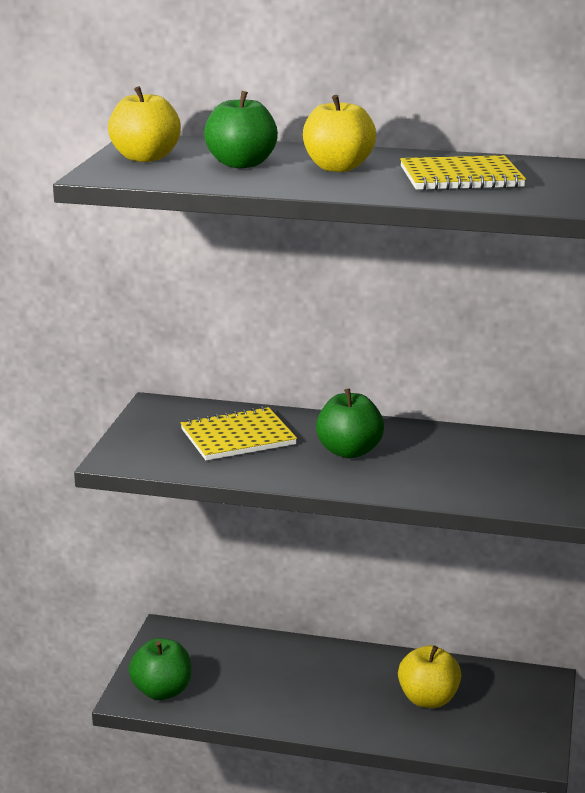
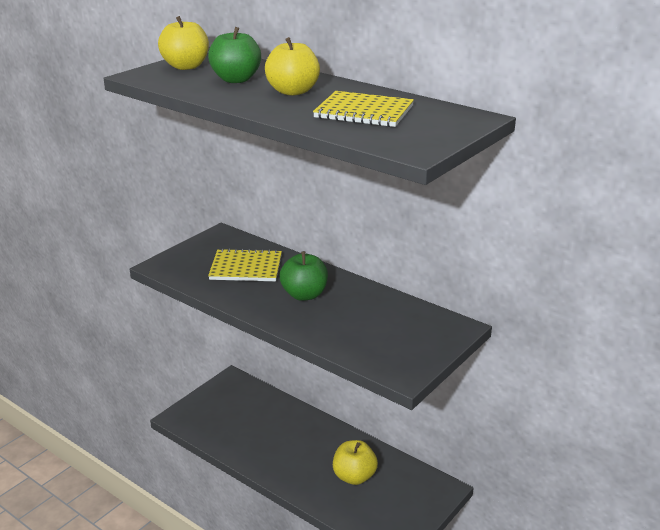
camera: 25 degrees right, 5 degrees up
green apple [129,638,191,700] -> none

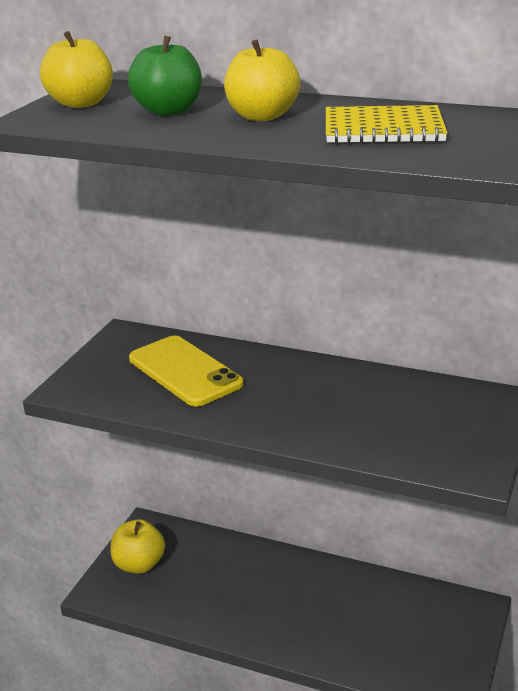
camera: 15 degrees left, 0 degrees up
yellow notebook [208,248,282,281] -> yellow phone [129,336,244,407]
green apple [280,251,328,301] -> none
yellow apple [333,440,378,485] -> yellow apple moved to [110,519,165,574]

